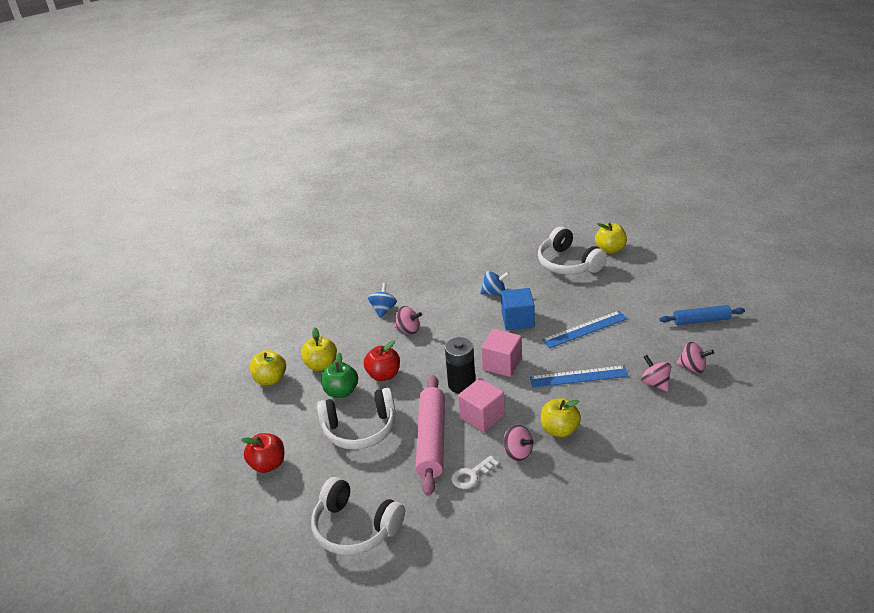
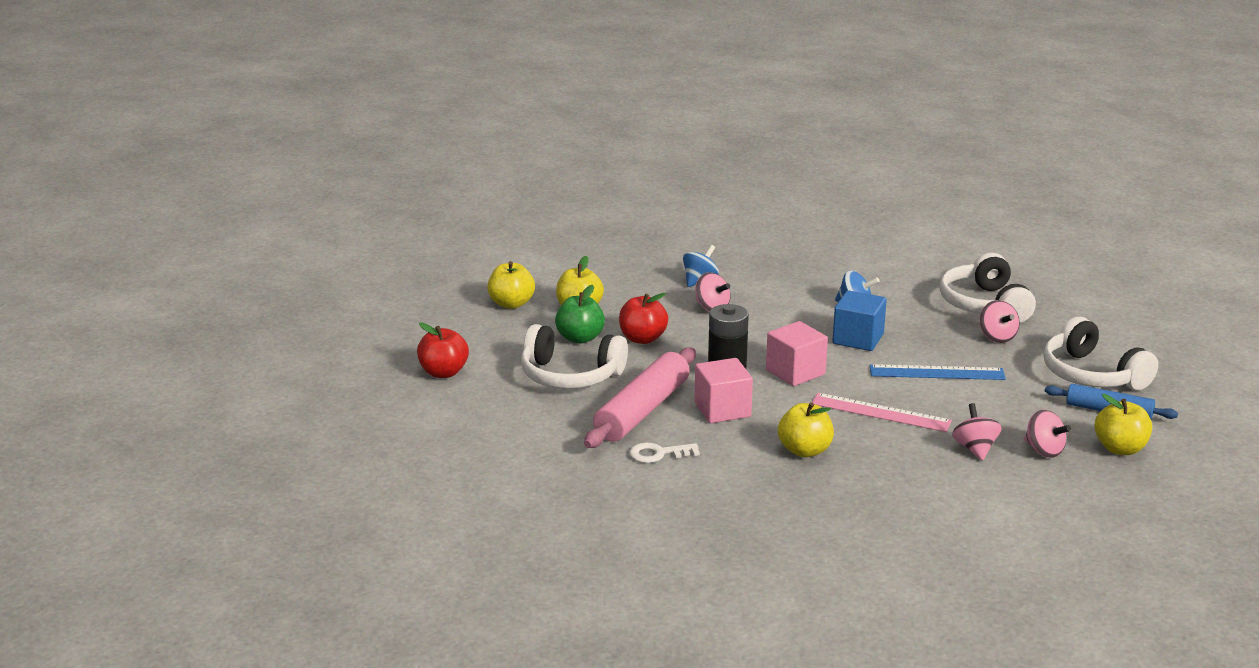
camera: 25 degrees right, 10 degrees down
white headphones [311,477,405,555] -> white headphones moved to [1043,317,1158,390]
pink spinning top [503,425,534,461] -> pink spinning top moved to [979,300,1020,343]
blue ruler [530,365,628,388] -> pink ruler [812,393,952,432]
yellow apple [595,223,627,254] -> yellow apple moved to [1095,394,1152,455]

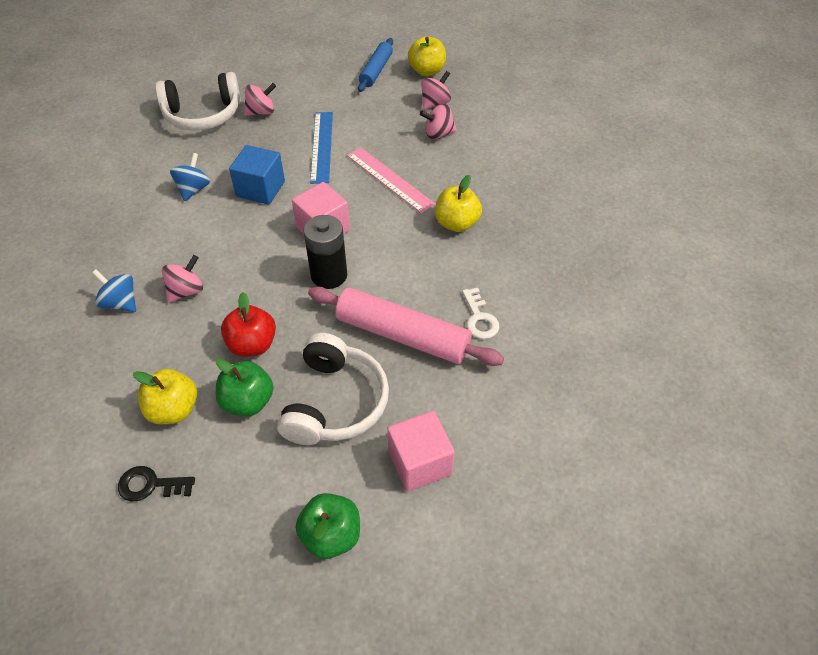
camera: 95 degrees left, 25 degrees up
red apple [417,323,469,378] -> green apple [296,493,360,559]
yellow apple [487,261,535,309] -> black key [118,466,195,501]
pink cube [694,358,753,423] -> pink cube moved to [387,411,455,492]
pink ruler [812,393,952,432] -> pink ruler turned 60 degrees counterclockwise [347,148,435,213]
white headphones [1043,317,1158,390] -> none

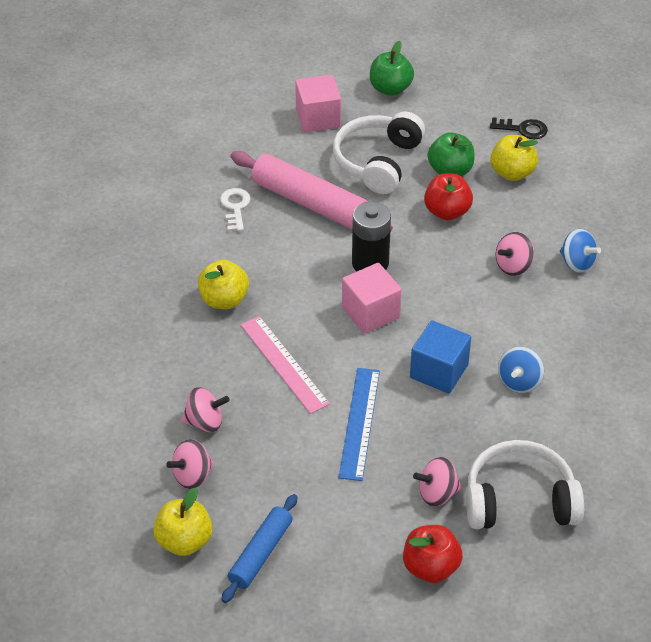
camera: 170 degrees left, 5 degrees down
none -> red apple [403,525,463,583]

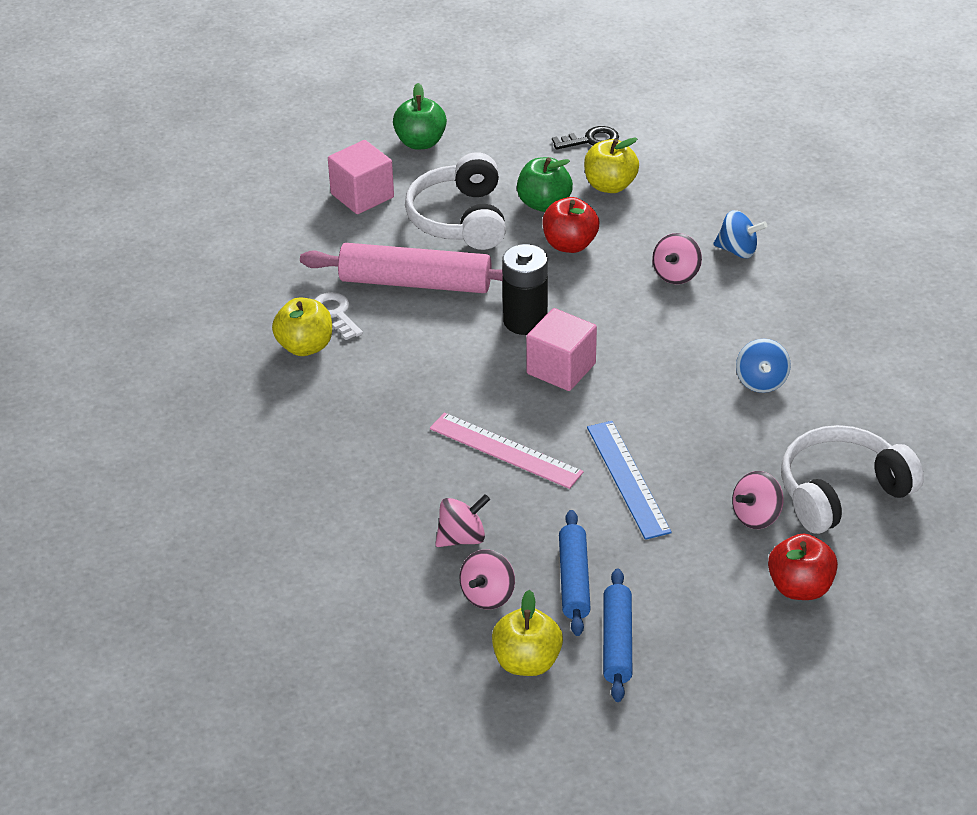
camera: 25 degrees left, 5 degrees down
yellow apple [198,260,249,309] -> yellow apple moved to [272,298,332,356]
blue cube [410,320,471,394] -> none
none -> blue rolling pin [559,510,591,636]

